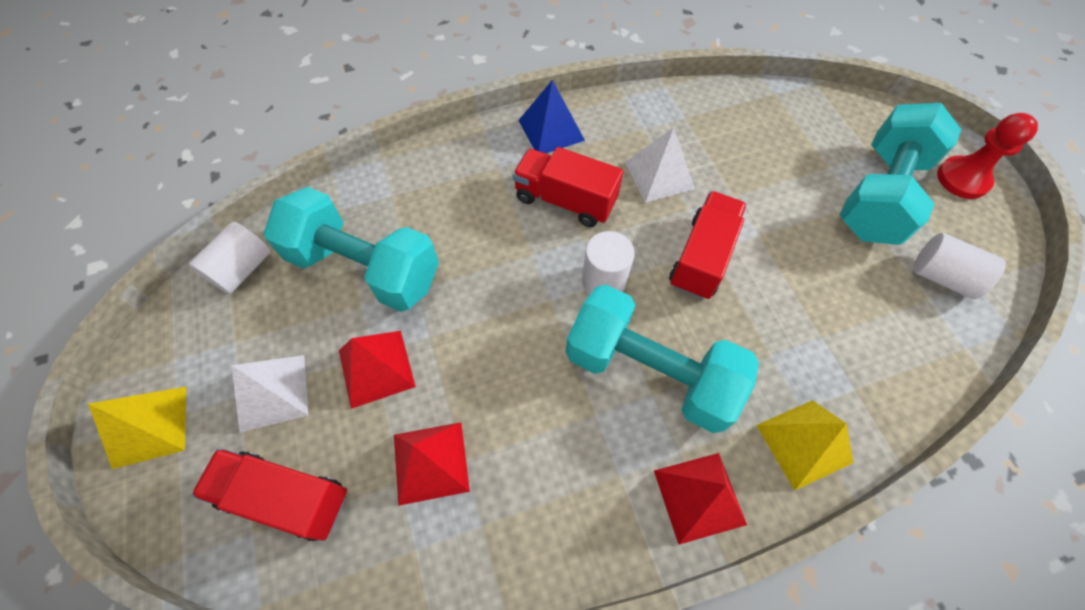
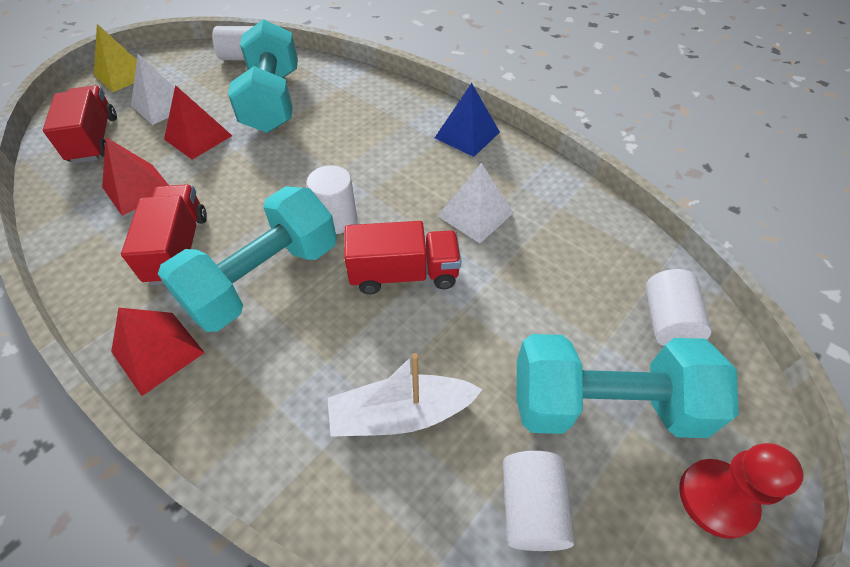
camera: 60 degrees right, 10 degrees down
red truck [513,147,623,227] -> red truck moved to [121,184,207,285]
turquoise dumbbell [566,285,759,433] -> turquoise dumbbell turned 45 degrees clockwise [158,186,337,332]
yellow pyramid [756,400,853,490] -> none
none -> white boat [328,353,483,437]
none -> white cylinder [645,269,712,346]

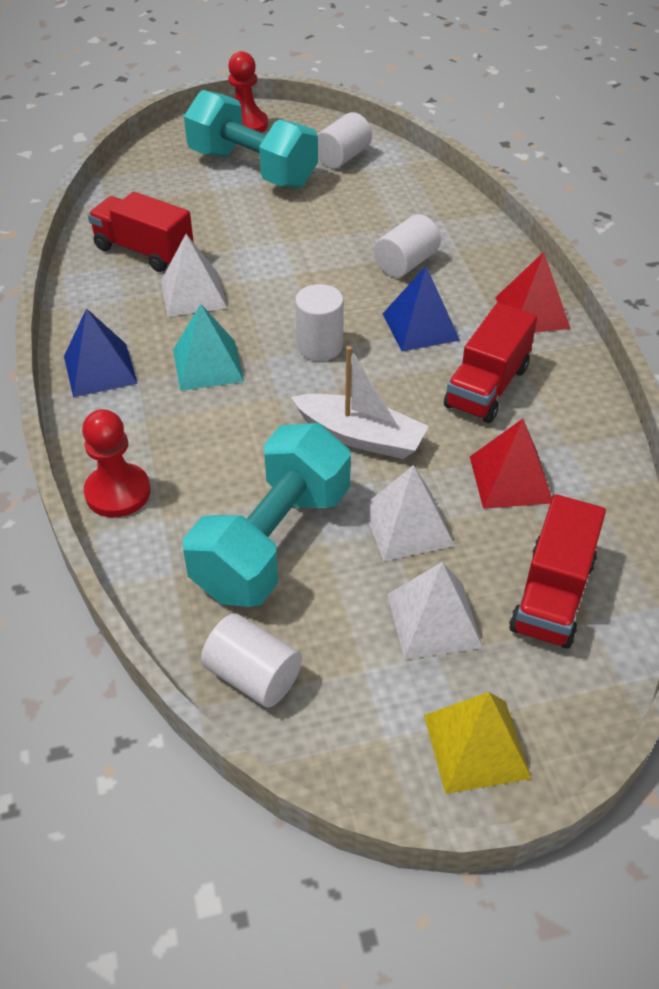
camera: 145 degrees left, 5 degrees down
turquoise dumbbell [158,186,337,332] -> blue pyramid [383,266,460,352]
red pyramid [164,85,232,160] -> white pyramid [363,465,455,561]
white boat [328,353,483,437] -> white boat moved to [291,346,429,459]
red truck [344,221,461,294] -> red truck moved to [88,192,194,272]
white cylinder [645,269,712,346] -> white cylinder moved to [374,214,441,278]
none -> red pawn [82,409,151,518]
none -> turquoise pyramid [173,304,244,391]

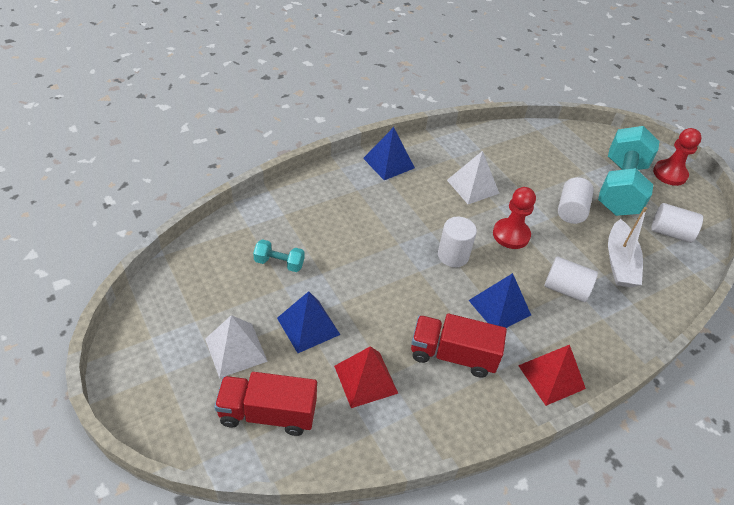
camera: 70 degrees right, 0 degrees up
red pawn [82,409,151,518] -> red pawn moved to [493,187,536,249]
red truck [88,192,194,272] -> none
turquoise pyramid [173,304,244,391] -> none
turquoise dumbbell [183,423,351,607] -> turquoise dumbbell [253,239,304,272], size x0.42
white cylinder [201,613,302,707] -> white cylinder moved to [558,177,594,224]
white boat [291,346,429,459] -> white boat moved to [608,207,647,287]
white pyramid [363,465,455,561] -> blue pyramid [277,291,340,353]
yellow pyramid [424,692,532,794] -> none

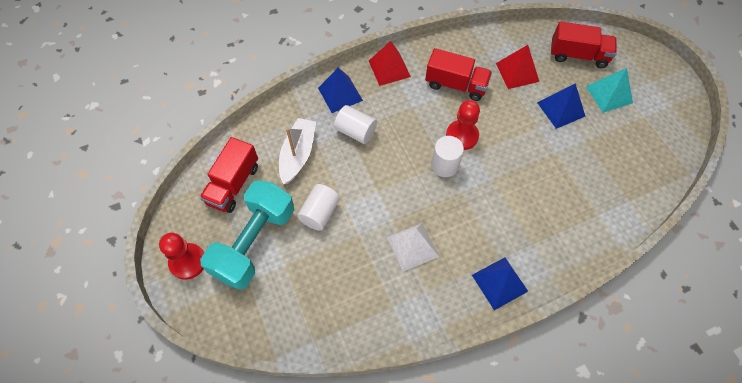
camera: 170 degrees left, 15 degrees up
white pyramid [205,315,268,378] -> turquoise pyramid [585,68,633,113]
turquoise dumbbell [253,239,304,272] -> none
blue pyramid [468,273,531,328] -> blue pyramid moved to [318,68,363,113]
red pawn [493,187,536,249] -> red pawn moved to [446,100,480,150]
white cylinder [652,203,703,243] -> red truck [200,137,258,213]

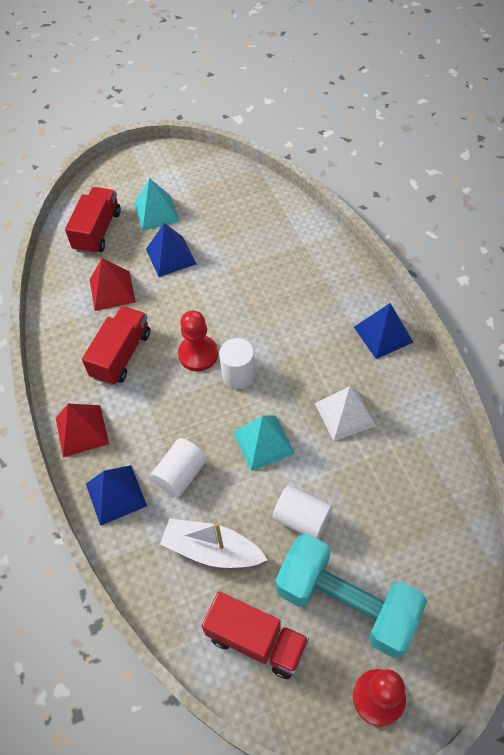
camera: 85 degrees left, 5 degrees down
none -> turquoise pyramid [233,415,295,471]

